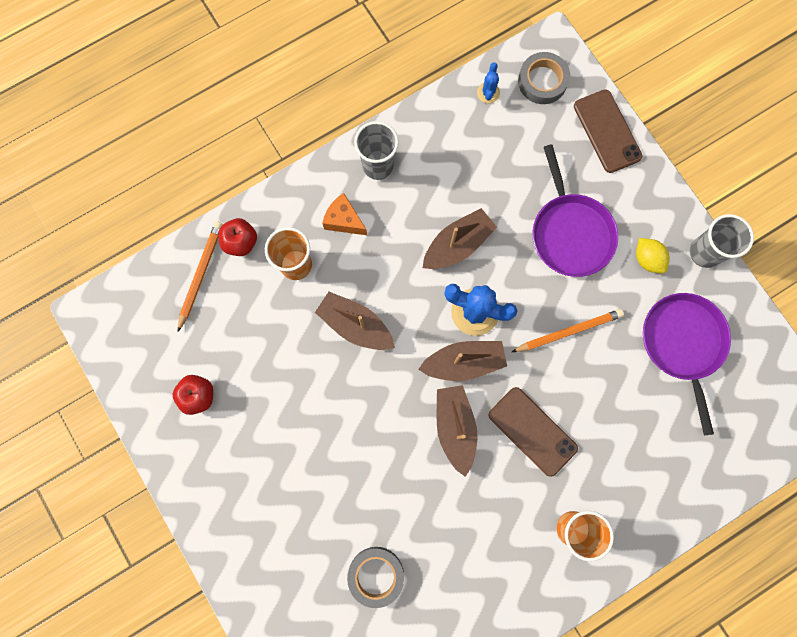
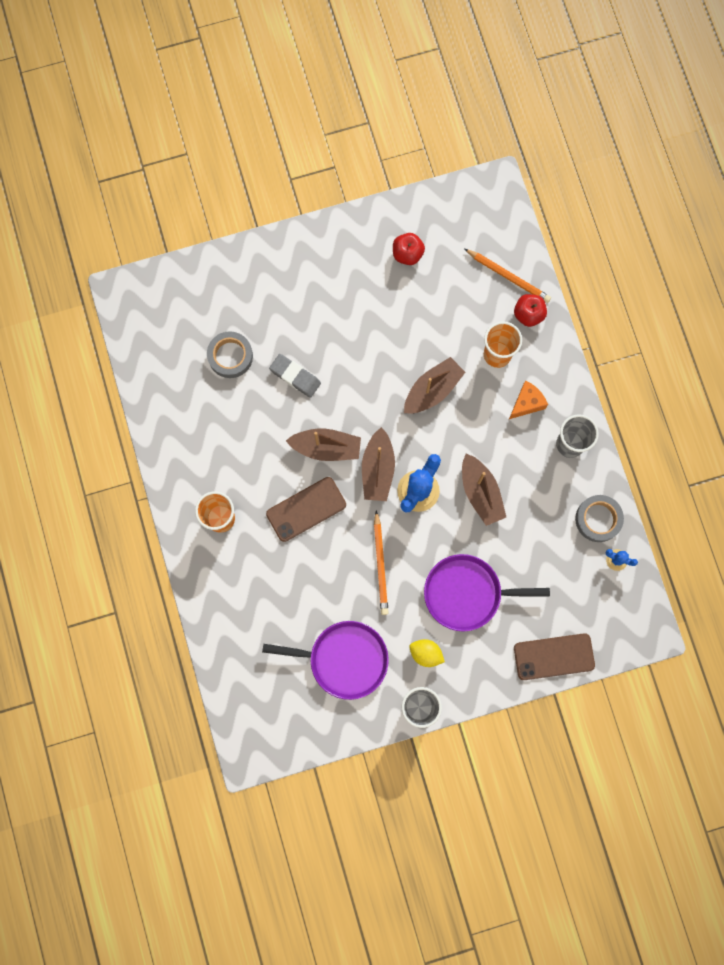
camera: 105 degrees right, 0 degrees up
grey tape [518,52,570,104] -> grey tape moved to [575,495,624,542]
yellow lemon [636,238,670,274] -> yellow lemon turned 45 degrees clockwise [409,639,445,667]
none -> grey eraser [269,354,321,398]

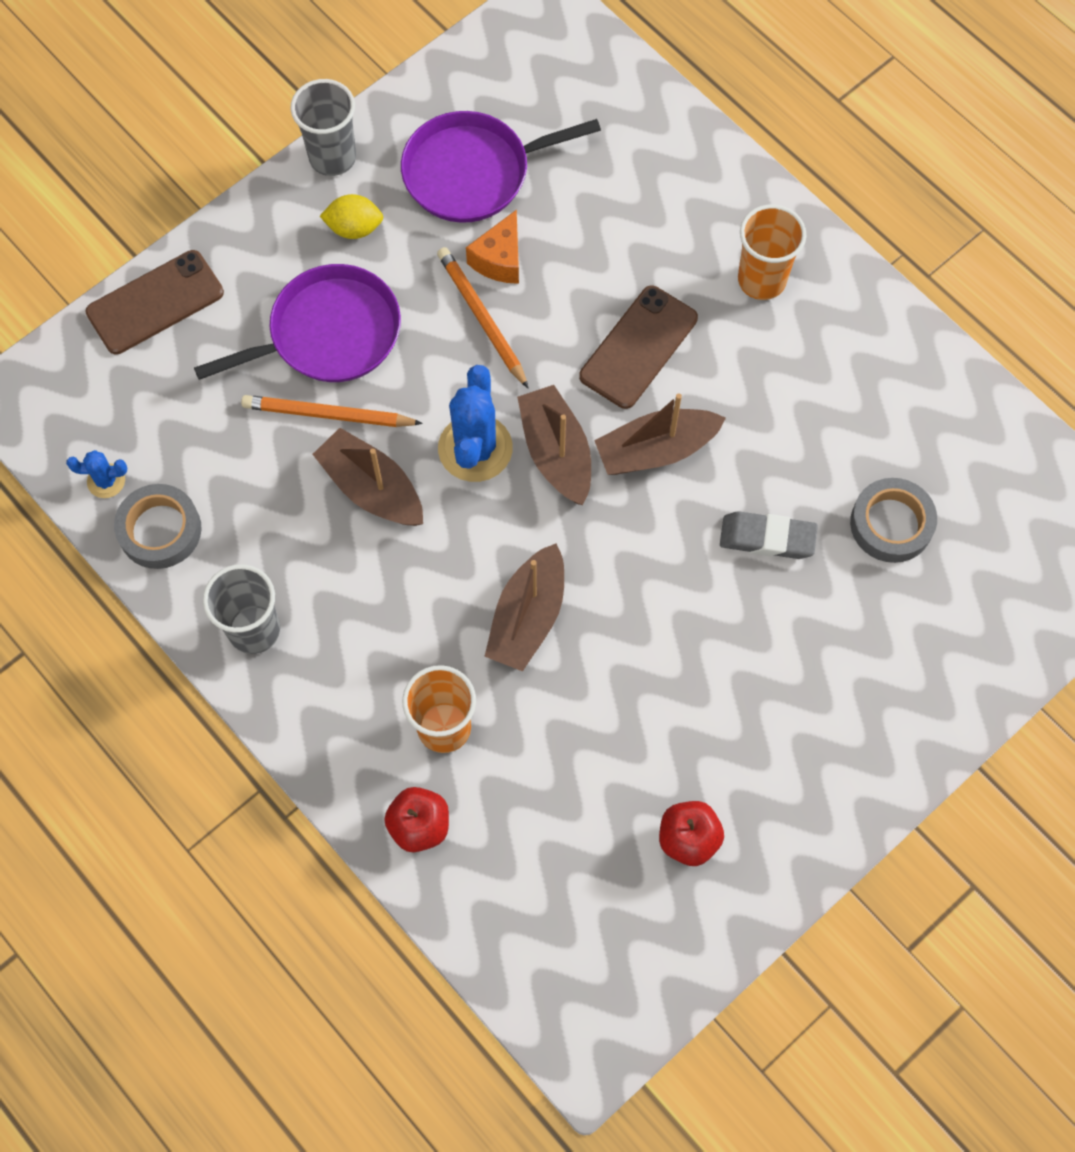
camera: 155 degrees right, 10 degrees down
orange pencil [464,249,551,303] -> orange pencil moved to [241,395,423,427]
orange cheese [509,380,548,419] -> orange cheese moved to [466,210,519,284]

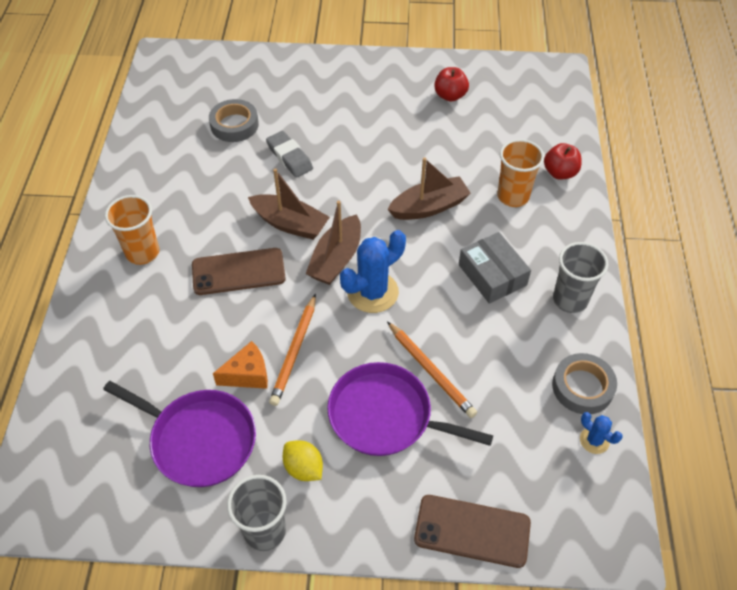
camera: 135 degrees left, 15 degrees down
brown boat [312,428,423,526] -> none
none -> grey box [459,232,531,304]

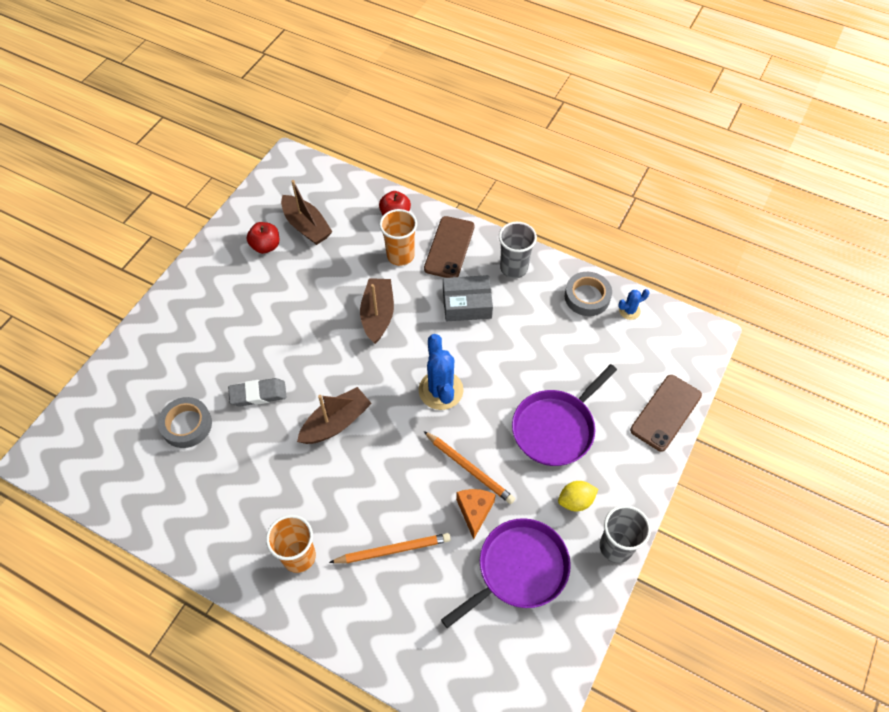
camera: 65 degrees left, 5 degrees up
brown phone [192,248,286,295] -> brown phone moved to [424,216,474,278]
brown boat [305,201,361,285] -> brown boat moved to [281,180,333,245]
orange pencil [387,321,477,418] -> orange pencil moved to [329,533,451,563]

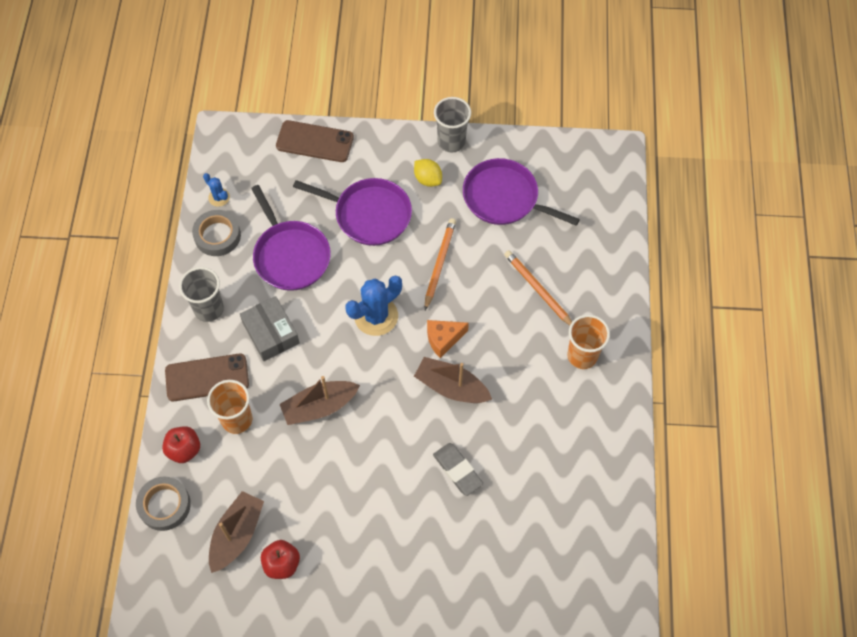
camera: 115 degrees left, 5 degrees up
grey tape [158,397,212,448] -> grey tape moved to [136,477,191,531]
orange cheese [456,489,496,539] -> orange cheese moved to [427,320,469,358]
none -> purple pan [251,185,331,291]

